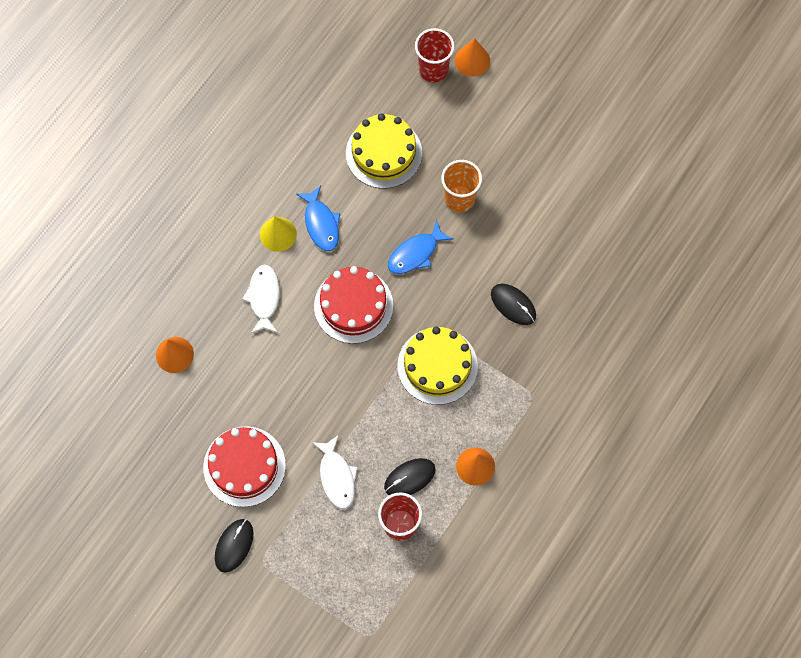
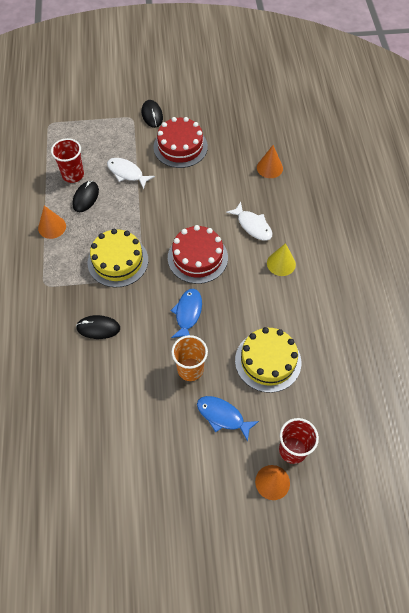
camera: 140 degrees right, 10 degrees down
blue fish [296,186,340,251] -> blue fish moved to [197,396,259,442]

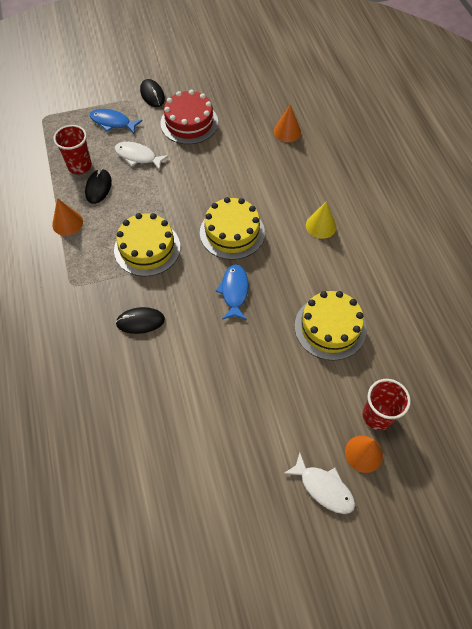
camera: 10 degrees left, 0 degrees up
red cake [168,225,228,284] -> yellow cake [200,197,265,260]
orange cup [171,335,208,381] -> none
blue fish [197,396,259,442] -> blue fish moved to [90,109,143,134]
white fish [226,202,272,241] -> white fish moved to [283,452,355,514]

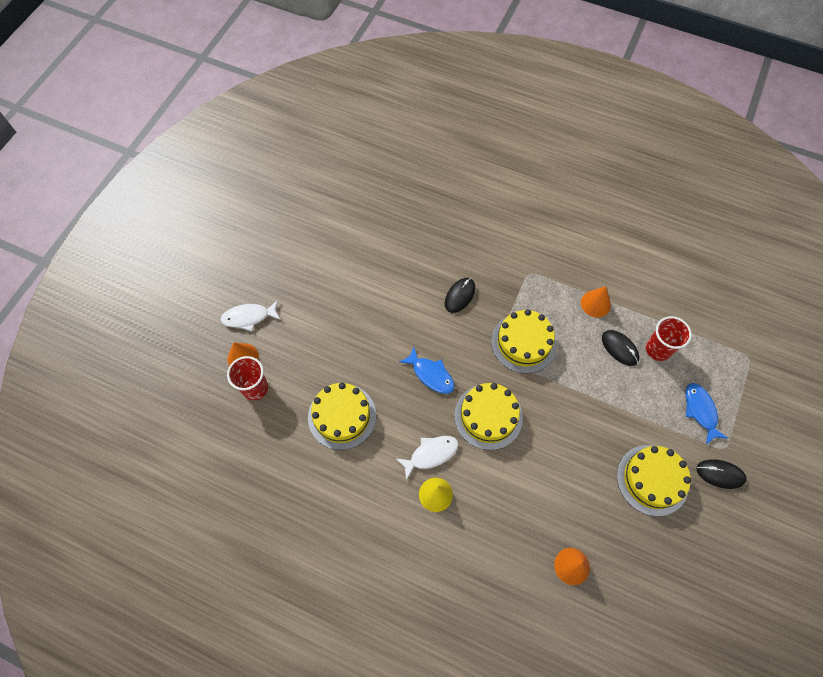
camera: 130 degrees right, 5 degrees up
blue fish [90,109,143,134] -> blue fish turned 75 degrees counterclockwise [686,383,728,444]
white fish [114,142,169,171] -> white fish moved to [395,436,459,480]
red cake [160,90,218,144] -> yellow cake [617,445,691,516]

